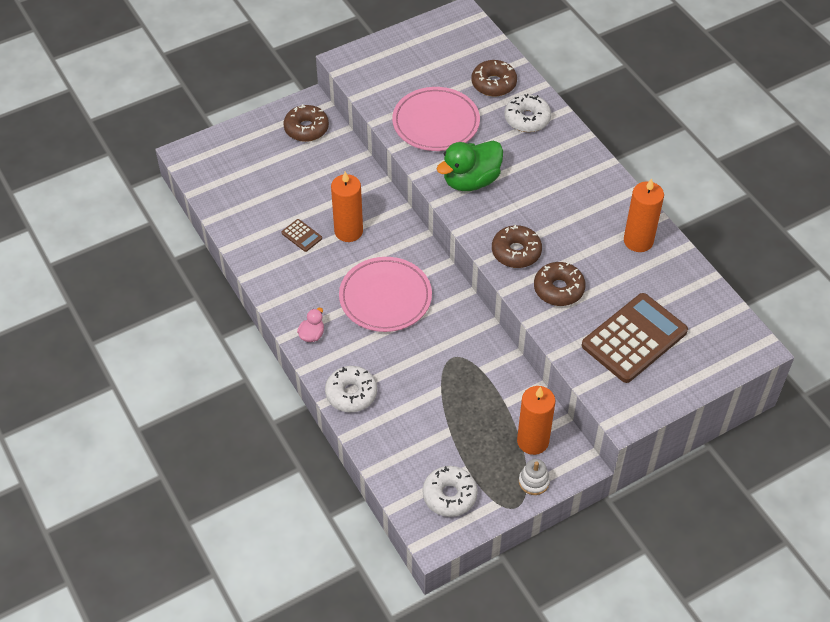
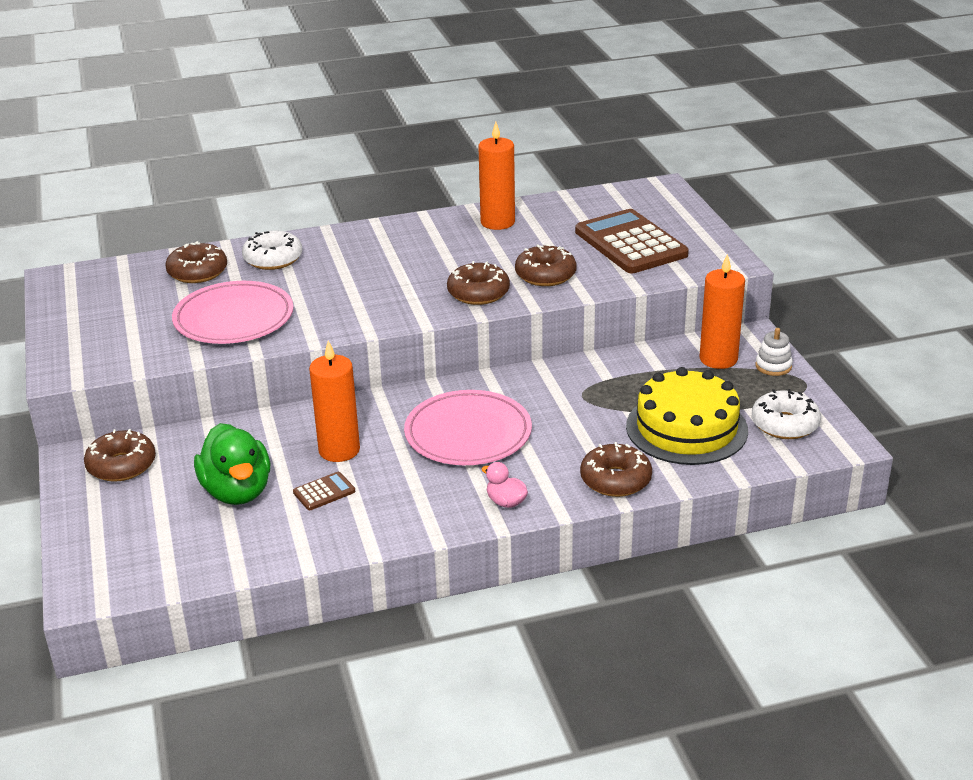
camera: 75 degrees left, 20 degrees down
white donut [325,366,377,412] -> brown donut [580,442,652,497]
green duck [437,141,503,191] -> green duck moved to [194,423,270,505]
none -> yellow cake [626,367,748,465]

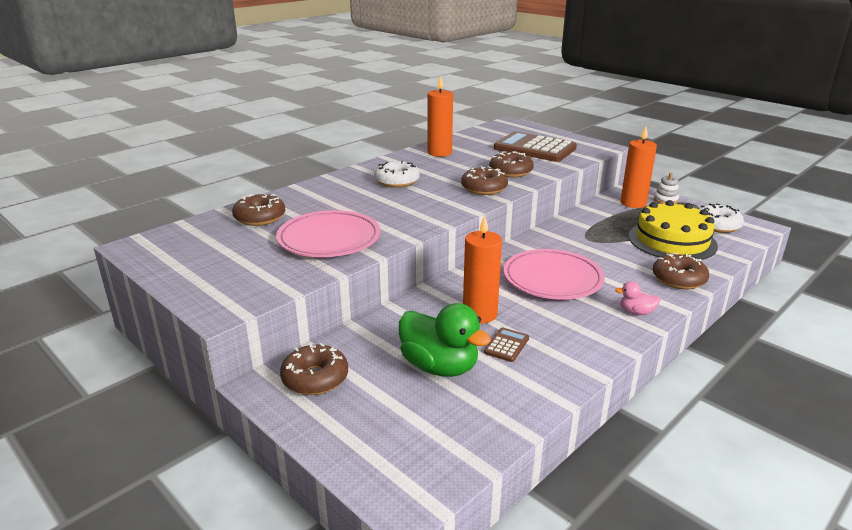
camera: 30 degrees left, 5 degrees down
white donut [242,230,302,270] -> white donut moved to [374,161,420,188]

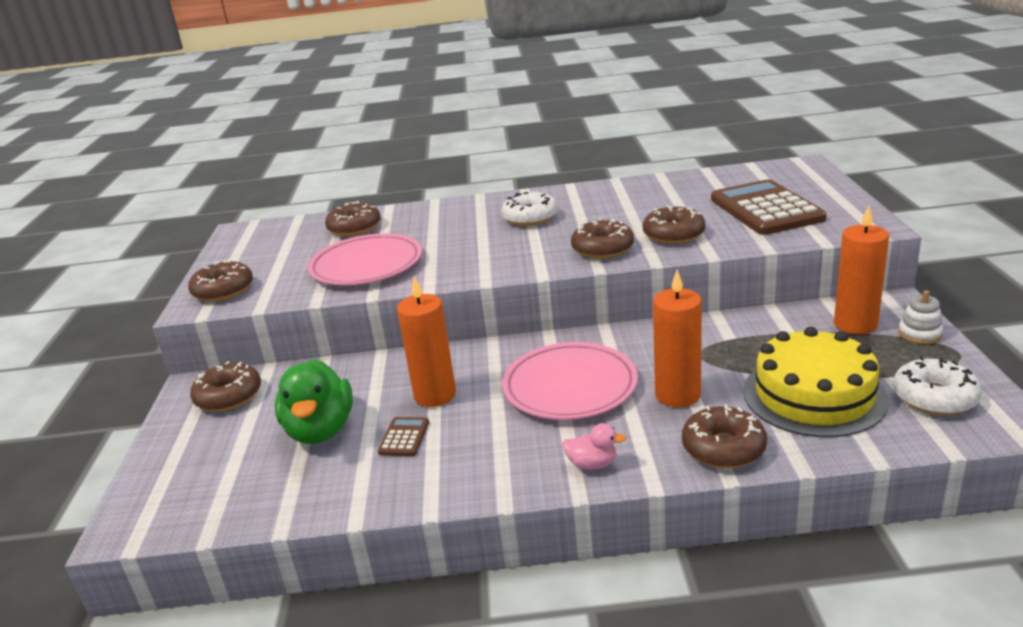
camera: 45 degrees right, 0 degrees up
orange candle [428,75,453,157] -> orange candle moved to [653,270,702,407]
brown calculator [484,328,529,362] -> brown calculator turned 60 degrees counterclockwise [378,417,429,456]
pink duck [615,282,661,315] -> pink duck turned 135 degrees clockwise [562,423,626,470]
none -> brown donut [188,259,253,302]

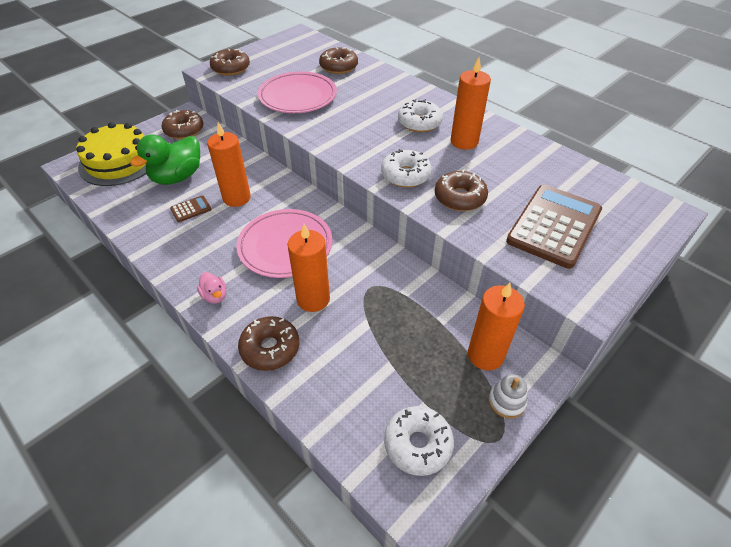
camera: 45 degrees right, 20 degrees up
brown donut [571,218,634,259] -> white donut [381,149,432,188]
yellow cake [743,327,889,437] -> yellow cake moved to [76,122,146,186]
none -> orange candle [451,57,491,150]

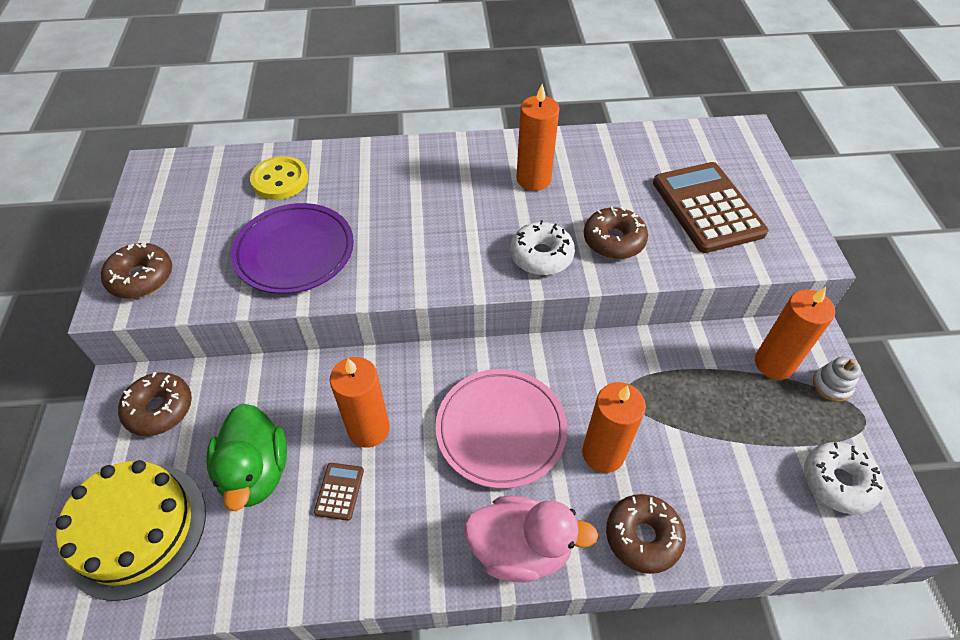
camera: 50 degrees left, 5 degrees up
pink duck [197,272,226,303] -> pink duck [464,496,598,582], size x2.09
pink plate [258,71,337,113] -> purple plate [231,203,354,294]
brown donut [319,47,358,74] -> yellow button [250,156,308,200]
white donut [398,99,443,132] -> none

